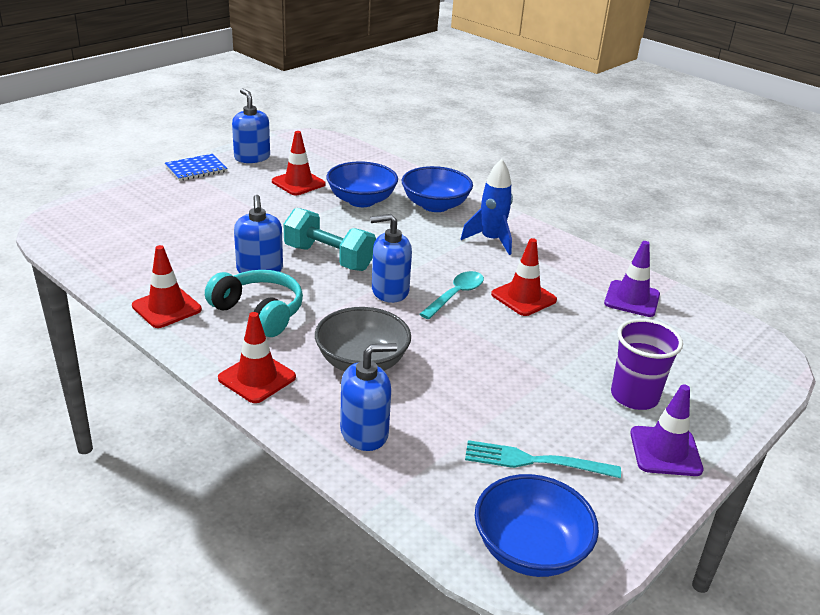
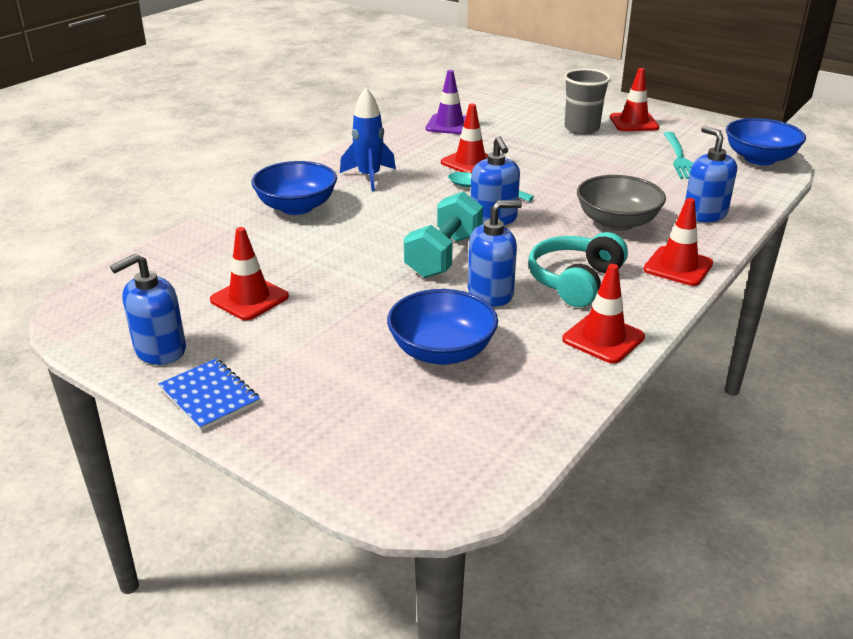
camera: 95 degrees left, 0 degrees up
blue bowl [326,162,398,207] -> blue bowl moved to [387,289,498,365]
purple cup [611,319,683,410] -> grey cup [564,69,611,134]
purple traffic cone [630,384,703,476] -> red traffic cone [610,68,659,131]

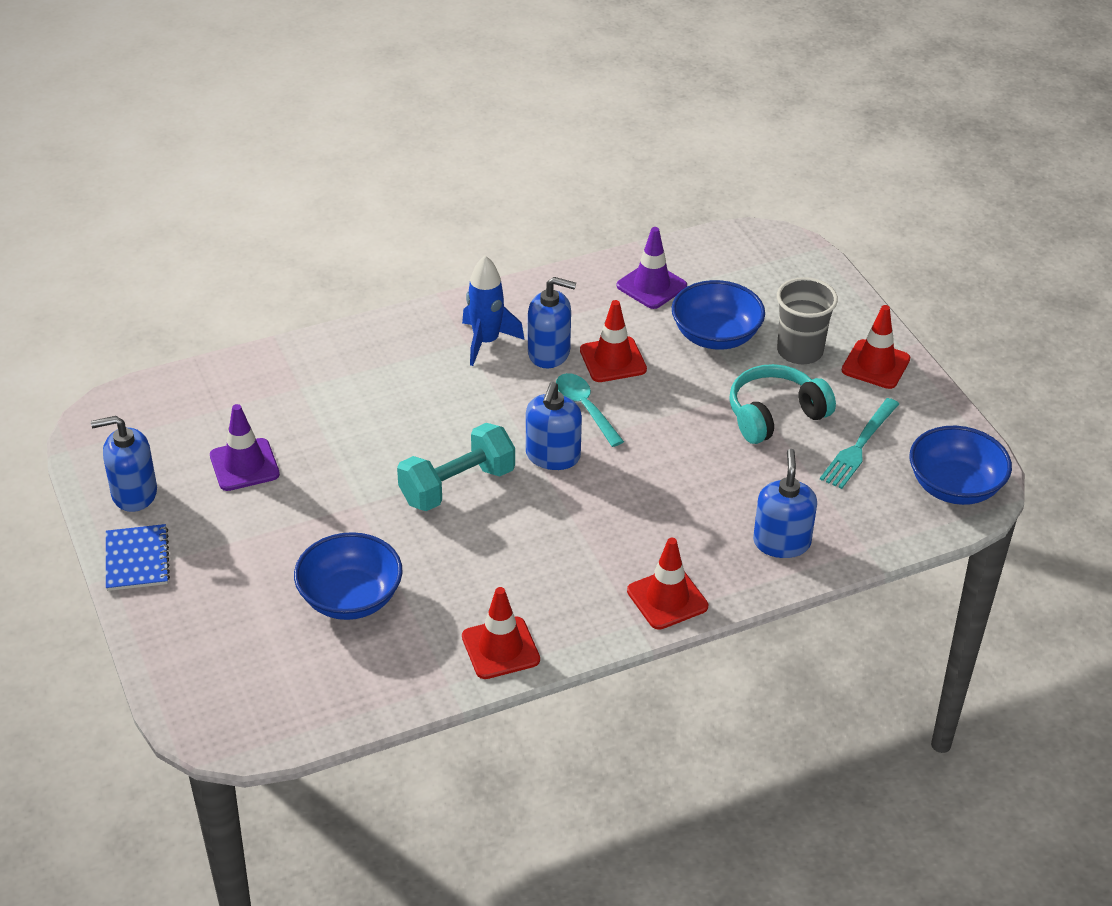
camera: 30 degrees right, 10 degrees up
red traffic cone [210,227,289,320] -> purple traffic cone [210,404,280,491]
blue bowl [251,161,337,215] -> blue bowl moved to [672,280,765,350]
blue soap dispenser [468,200,522,306] -> blue soap dispenser moved to [528,277,576,368]
turquoise headphones [528,232,628,307] -> turquoise headphones moved to [729,364,836,444]
grey bowl [577,175,666,231] -> none

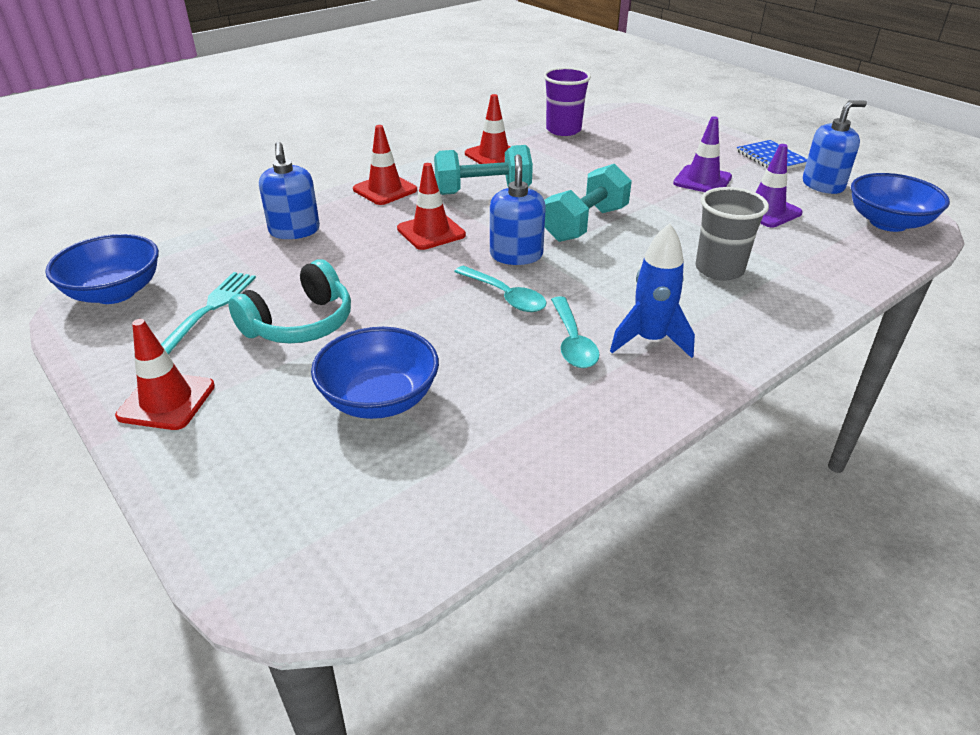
camera: 165 degrees right, 5 degrees down
blue bowl [294,532,402,620] -> blue bowl moved to [851,173,950,232]
blue soap dispenser [528,277,576,368] -> turquoise spoon [551,296,600,368]
red traffic cone [580,300,647,382] -> red traffic cone moved to [397,163,466,250]
purple traffic cone [617,227,687,309] -> purple traffic cone moved to [673,116,732,192]
grey cup [777,277,838,364] -> grey cup moved to [695,187,769,281]
none -> turquoise dumbbell [434,145,533,195]
none -> purple cup [544,67,591,136]

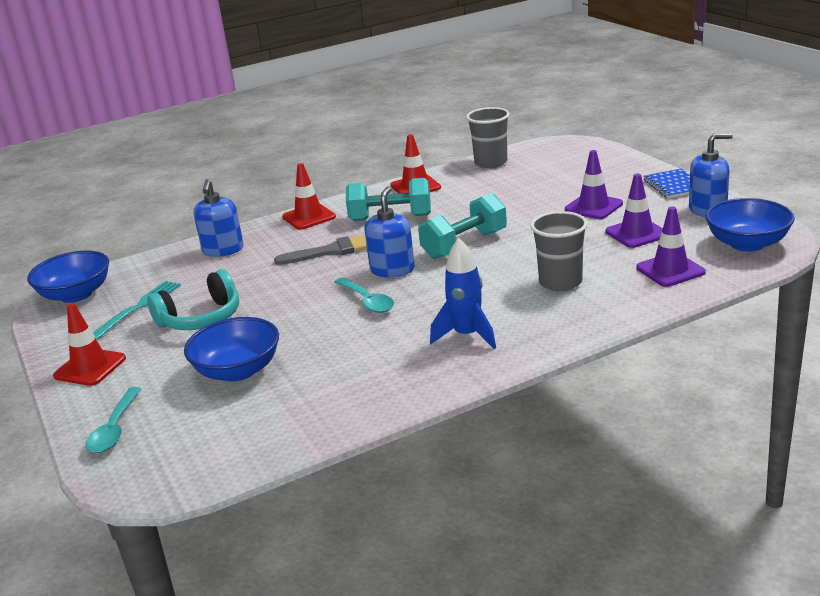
camera: 15 degrees right, 10 degrees down
red traffic cone [397,163,466,250] -> grey brush [274,234,367,265]
purple cup [544,67,591,136] -> grey cup [466,107,510,168]
turquoise spoon [551,296,600,368] -> turquoise spoon moved to [86,387,141,453]
none -> purple traffic cone [636,207,706,287]

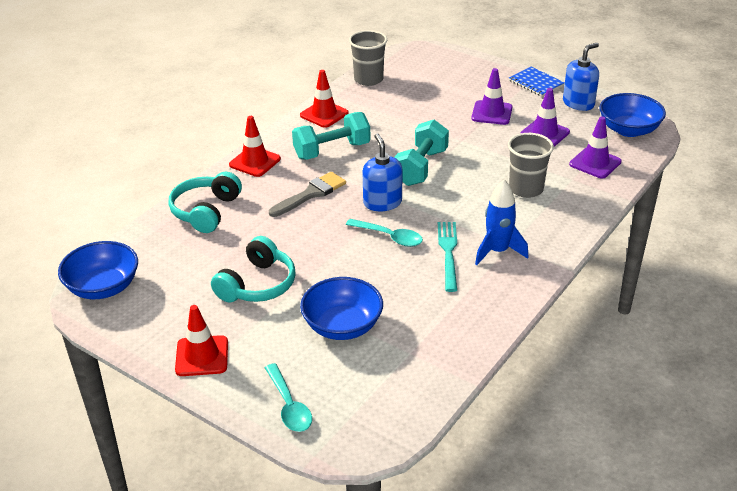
camera: 30 degrees left, 10 degrees up
turquoise fork [93,281,181,340] -> turquoise fork moved to [438,222,457,292]
blue soap dispenser [193,179,244,257] -> turquoise headphones [168,172,242,233]

